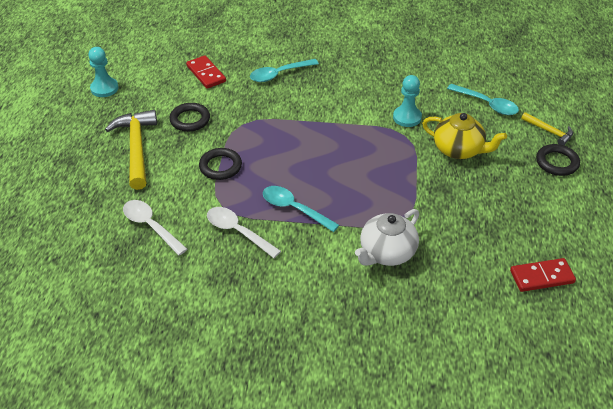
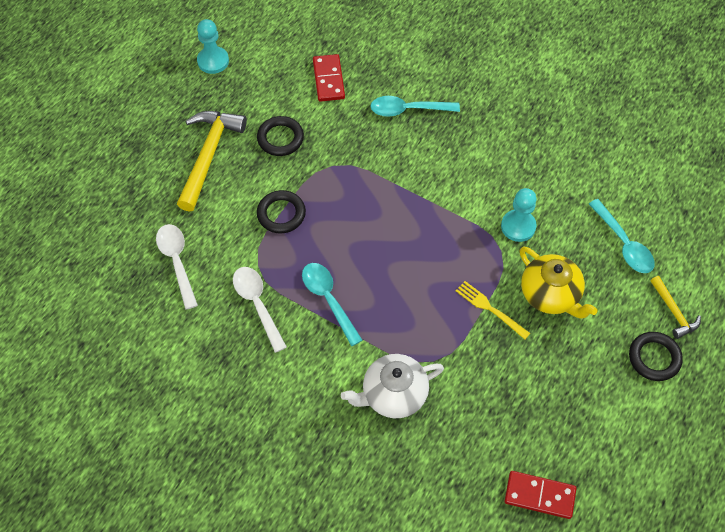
camera: 25 degrees right, 15 degrees up
none -> yellow fork [456,281,531,339]

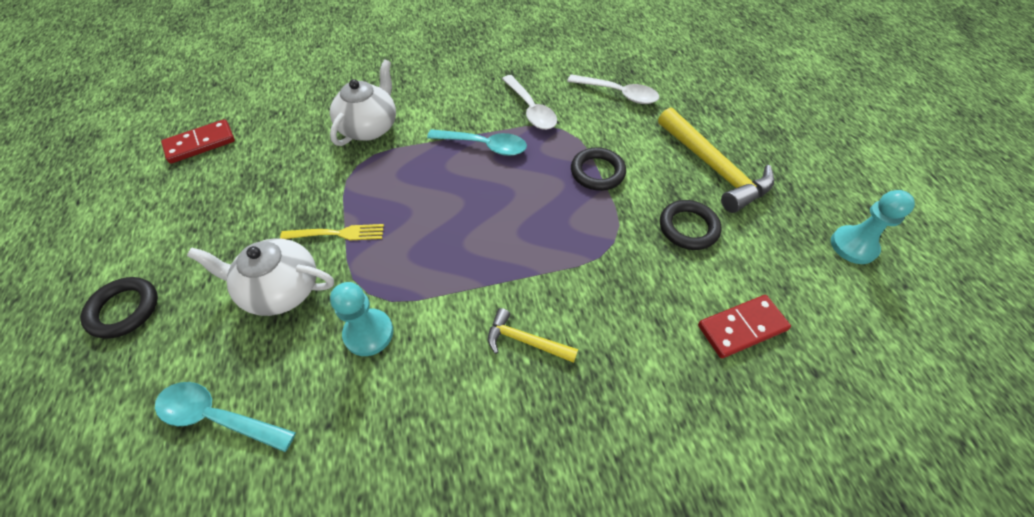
camera: 135 degrees right, 5 degrees down
white spoon [233,267,287,353] -> white spoon turned 45 degrees clockwise [502,75,557,130]
red domino [313,54,345,102] -> red domino turned 60 degrees counterclockwise [698,295,791,358]
turquoise spoon [370,96,460,117] -> none
yellow teapot [519,246,598,319] -> white teapot [187,238,334,316]
yellow hammer [650,276,701,339] -> yellow hammer moved to [488,308,578,363]

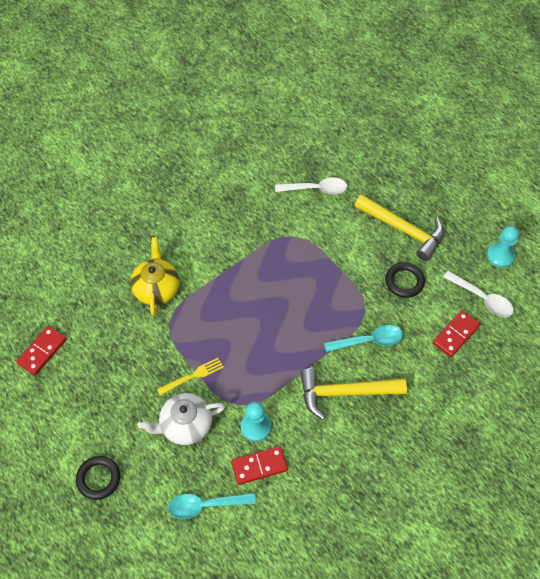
camera: 25 degrees left, 5 degrees up
white teapot [330,60,396,146] -> yellow teapot [130,237,179,316]
turquoise spoon [427,129,527,156] -> turquoise spoon moved to [324,325,403,352]
yellow hammer [488,308,578,363] -> yellow hammer [300,368,407,420], size x1.90
white spoon [502,75,557,130] -> white spoon moved to [443,271,514,317]
black ring [571,147,626,191] -> none
none -> red domino [231,446,288,485]

